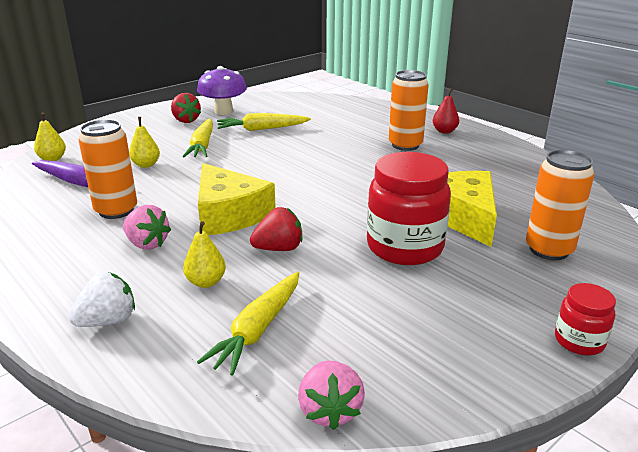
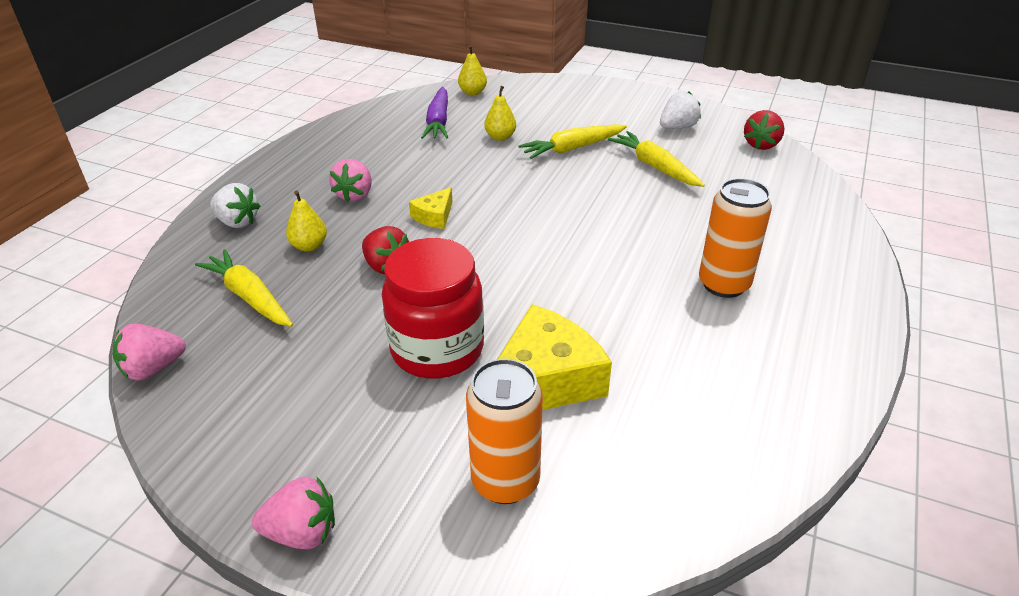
camera: 65 degrees right, 10 degrees up
orange can [79,119,137,219] -> none
red strawberry [171,93,201,123] -> red strawberry moved to [744,110,785,150]
purple mushroom [197,66,247,115] -> white strawberry [660,91,701,129]
yellow carrot [197,271,299,376] -> yellow carrot turned 45 degrees clockwise [195,249,293,327]
yellow cheese [198,163,276,235] -> yellow cheese [409,187,453,229], size x0.49
red pear [433,88,459,134] -> none
red jar [555,283,616,355] -> pink strawberry [252,477,335,549]

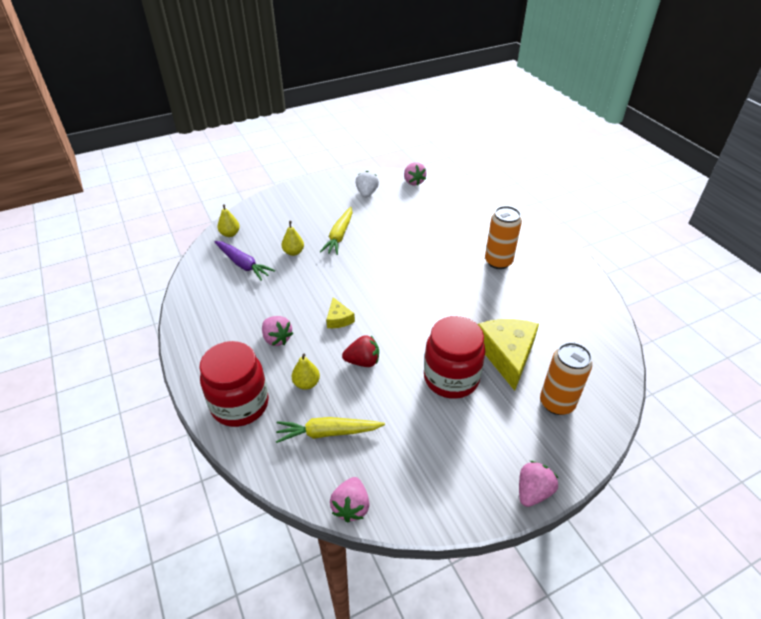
camera: 50 degrees left, 5 degrees up
white strawberry [210,183,260,228] -> red jar [199,341,269,427]
yellow carrot [608,131,705,187] -> none
red strawberry [744,110,785,150] -> pink strawberry [404,162,426,186]

